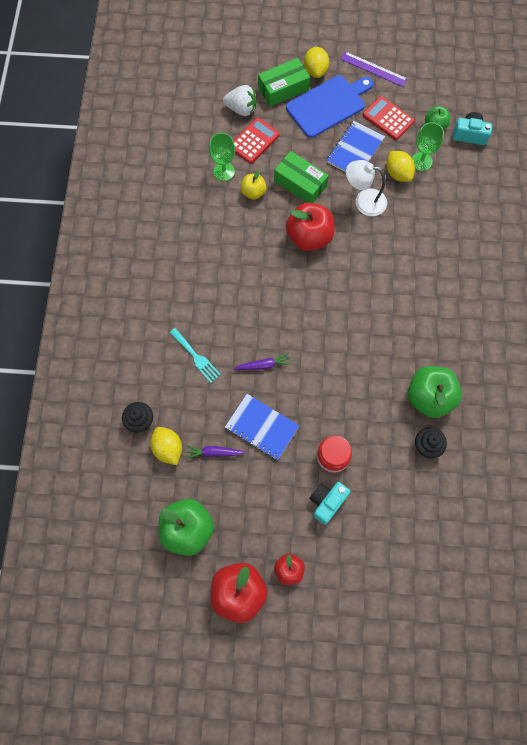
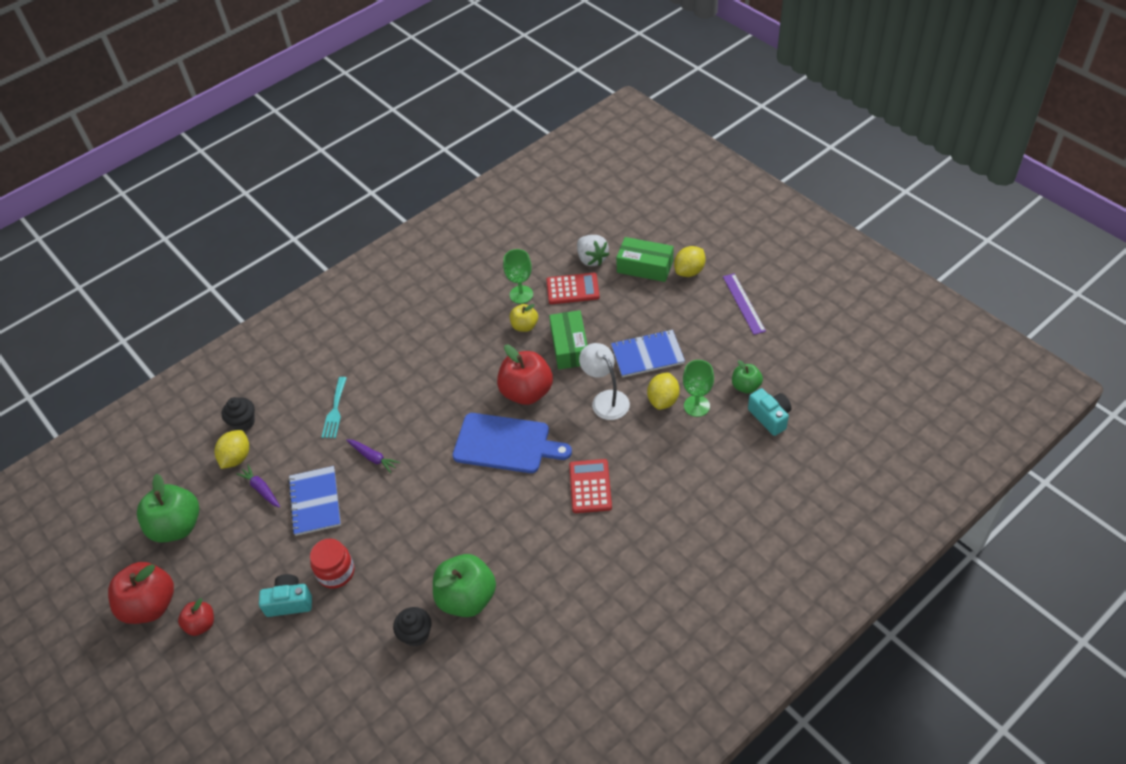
camera: 50 degrees right, 20 degrees down
blue cutting board [286,75,373,138] -> blue cutting board moved to [453,413,572,473]
red calculator [363,96,415,140] -> red calculator moved to [569,459,612,513]

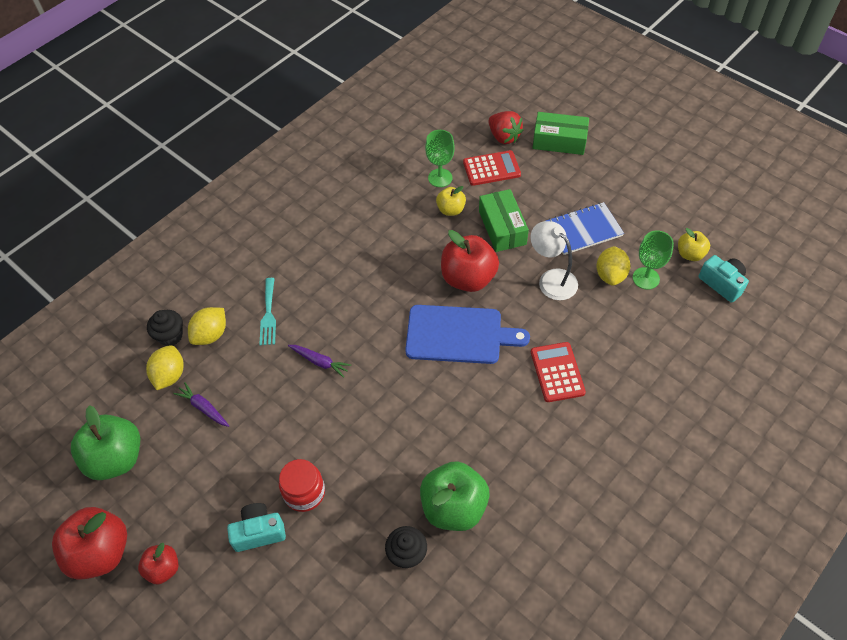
camera: 10 degrees left, 5 degrees up
blue notebook [288,466,341,536] -> none
white strawberry [577,235,609,266] -> red strawberry [488,111,523,144]
yellow lemon [674,246,706,277] -> yellow lemon moved to [188,307,226,345]
purple ruler [723,273,766,335] -> none
green apple [732,360,763,393] -> yellow apple [678,228,710,261]

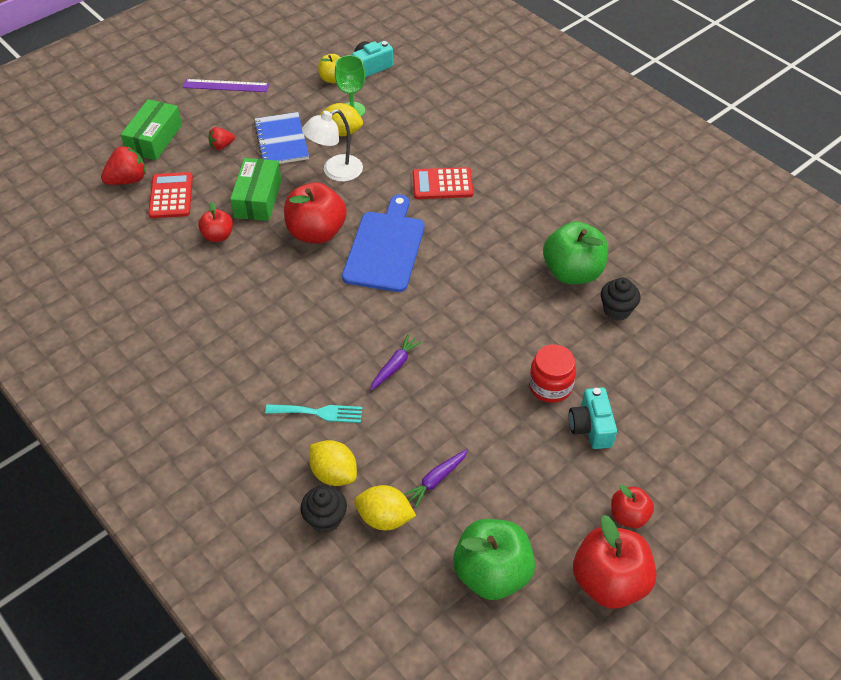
camera: 85 degrees left, 5 degrees down
green goblet [425,130,455,187] -> none
yellow apple [436,186,466,216] -> red apple [198,201,233,242]
green box [479,189,529,252] -> green box turned 75 degrees counterclockwise [230,158,281,221]
none -> purple ruler [183,79,269,92]
none -> red strawberry [208,127,235,150]

